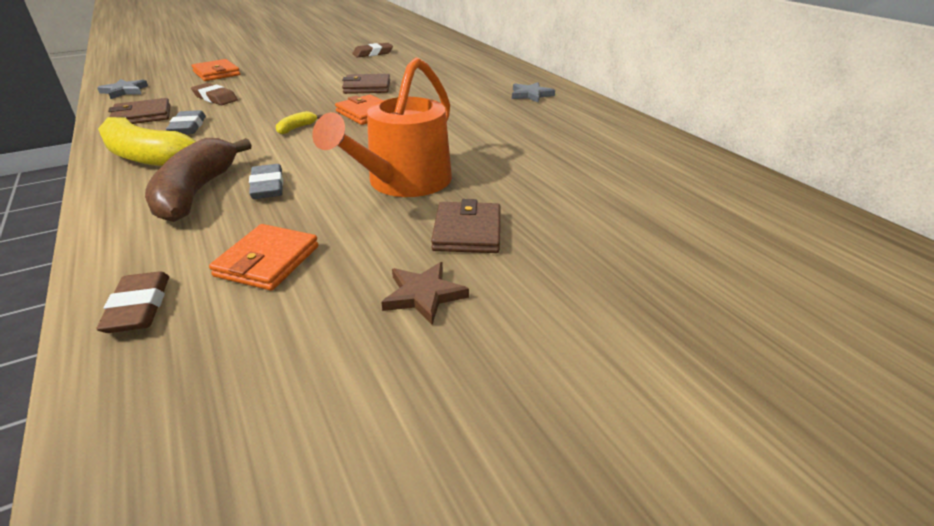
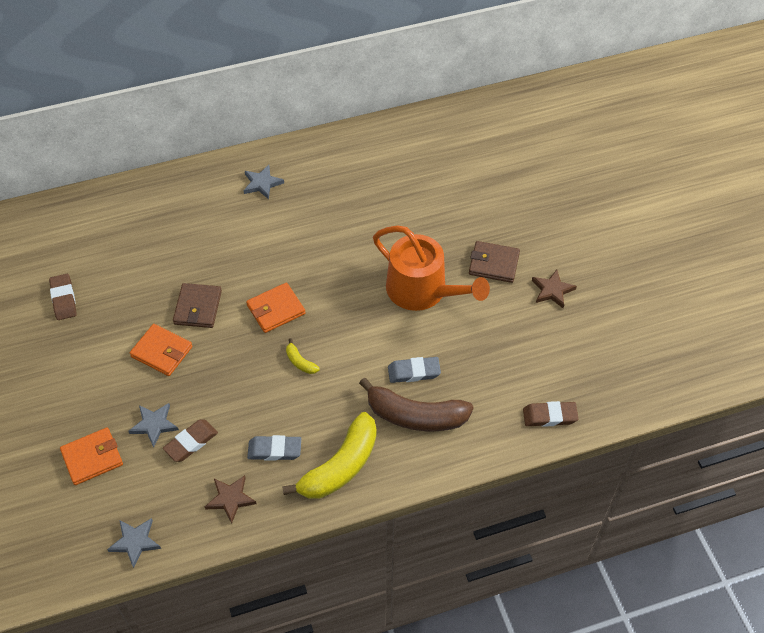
camera: 80 degrees left, 20 degrees up
brown wallet [108,98,170,124] -> brown star [205,475,257,524]
orange wallet [209,224,319,291] -> orange wallet moved to [130,324,193,376]
none -> grey star [128,403,179,448]

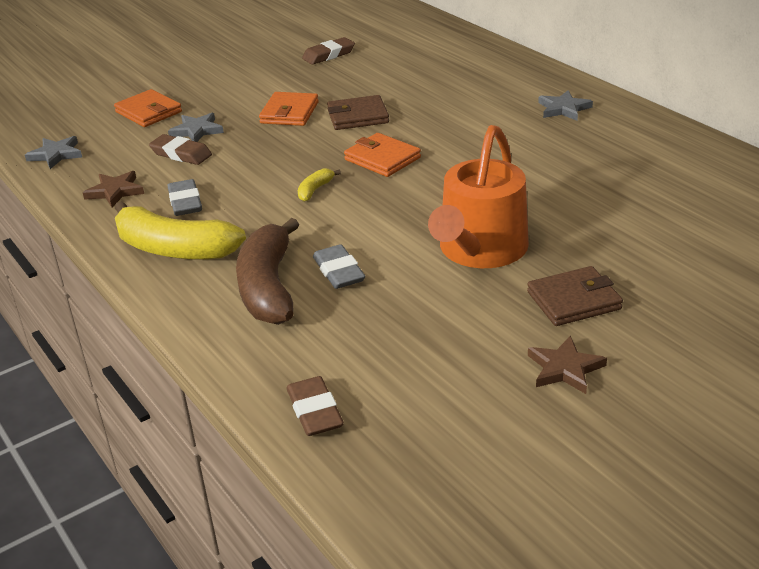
camera: 75 degrees right, 20 degrees down
brown wallet [469,241,520,283] -> brown wallet turned 75 degrees clockwise [527,266,623,326]

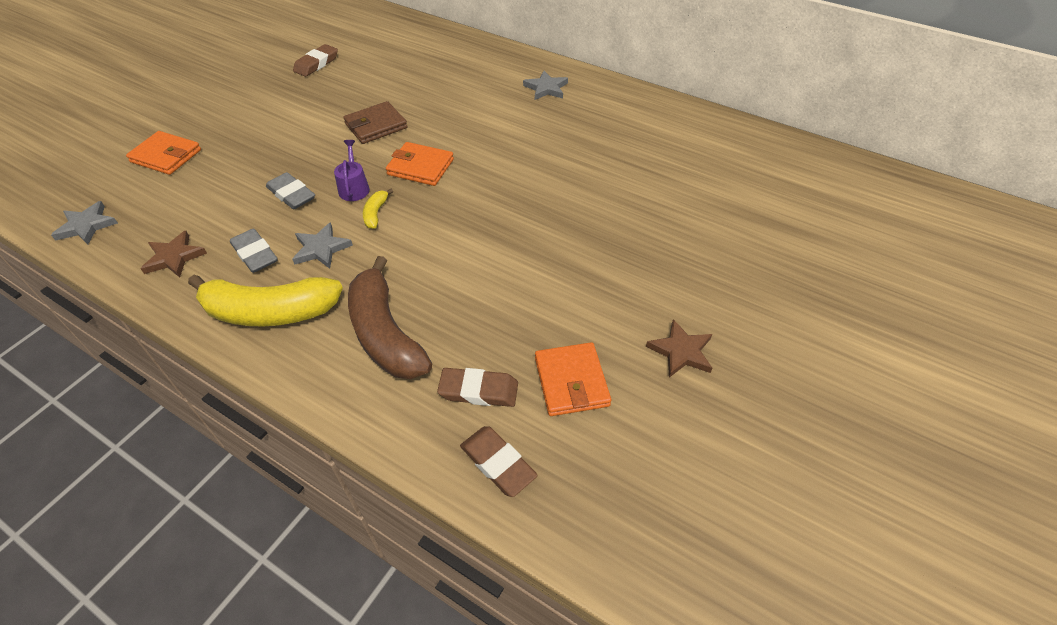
camera: 25 degrees left, 15 degrees up
brown eraser [149,134,212,165] -> brown eraser moved to [437,368,518,407]
grey star [168,113,224,142] -> grey star moved to [292,222,353,269]
orange wallet [259,92,319,126] -> orange wallet moved to [535,342,611,416]
grey eraser [313,244,365,289] -> grey eraser moved to [266,172,315,209]
orange watering can [428,125,529,268] -> none
brown wallet [527,266,623,326] -> none
none -> purple watering can [334,140,370,201]

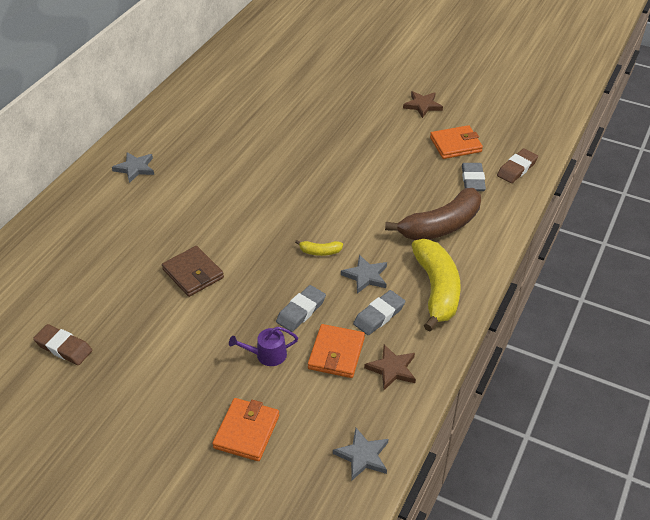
camera: 95 degrees left, 5 degrees down
purple watering can [334,140,370,201] -> purple watering can moved to [229,327,298,366]
orange wallet [386,142,454,186] -> orange wallet moved to [308,324,365,378]
brown eraser [437,368,518,407] -> grey eraser [462,163,486,191]

